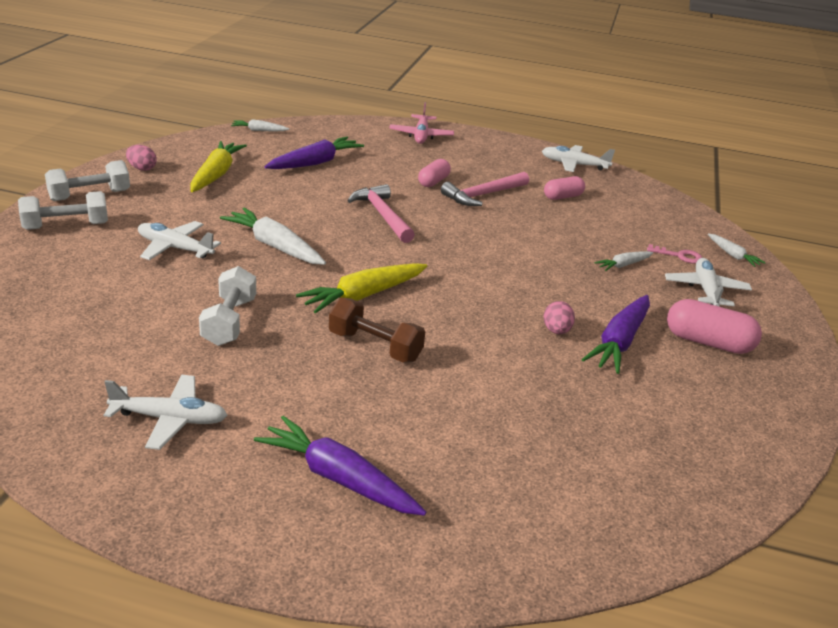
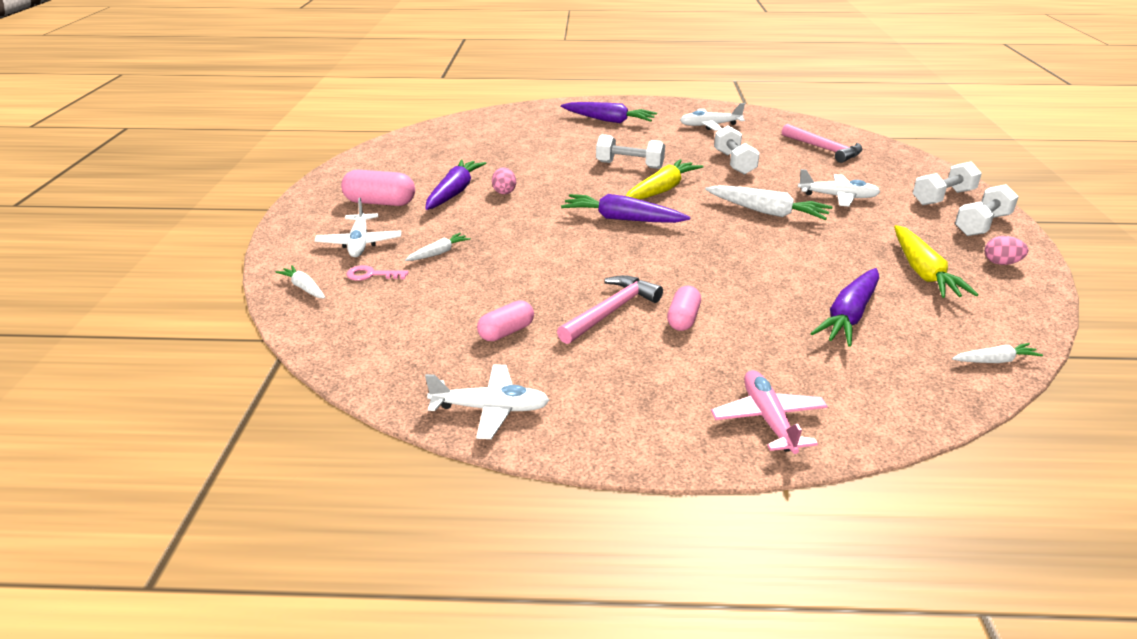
camera: 170 degrees right, 0 degrees up
brown dumbbell [329,298,425,362] -> white dumbbell [596,134,665,169]
pink hammer [347,184,415,243] -> pink hammer moved to [782,124,863,163]
none -> purple carrot [561,194,690,223]

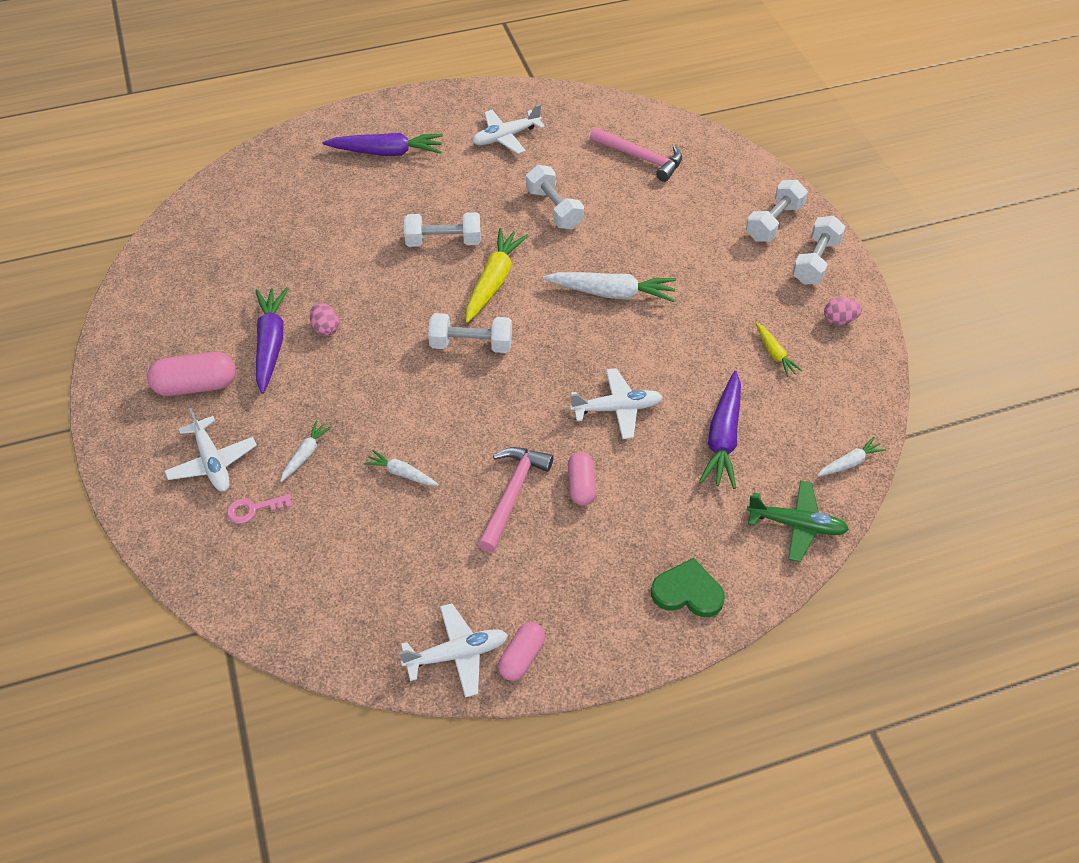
camera: 20 degrees left, 20 degrees up
white carrot [276,265,325,298] -> white carrot moved to [364,450,439,486]
pink capsule [477,300,534,341] -> pink capsule moved to [498,622,545,681]
purple carrot [561,194,690,223] -> white dumbbell [428,313,512,353]
pink plane [711,370,828,454] -> green heart [651,558,725,617]
white plane [798,169,881,206] -> white plane moved to [570,368,663,439]
yellow carrot [894,225,979,298] -> yellow carrot [756,322,803,377], size x0.53
none -> green plane [747,480,849,562]

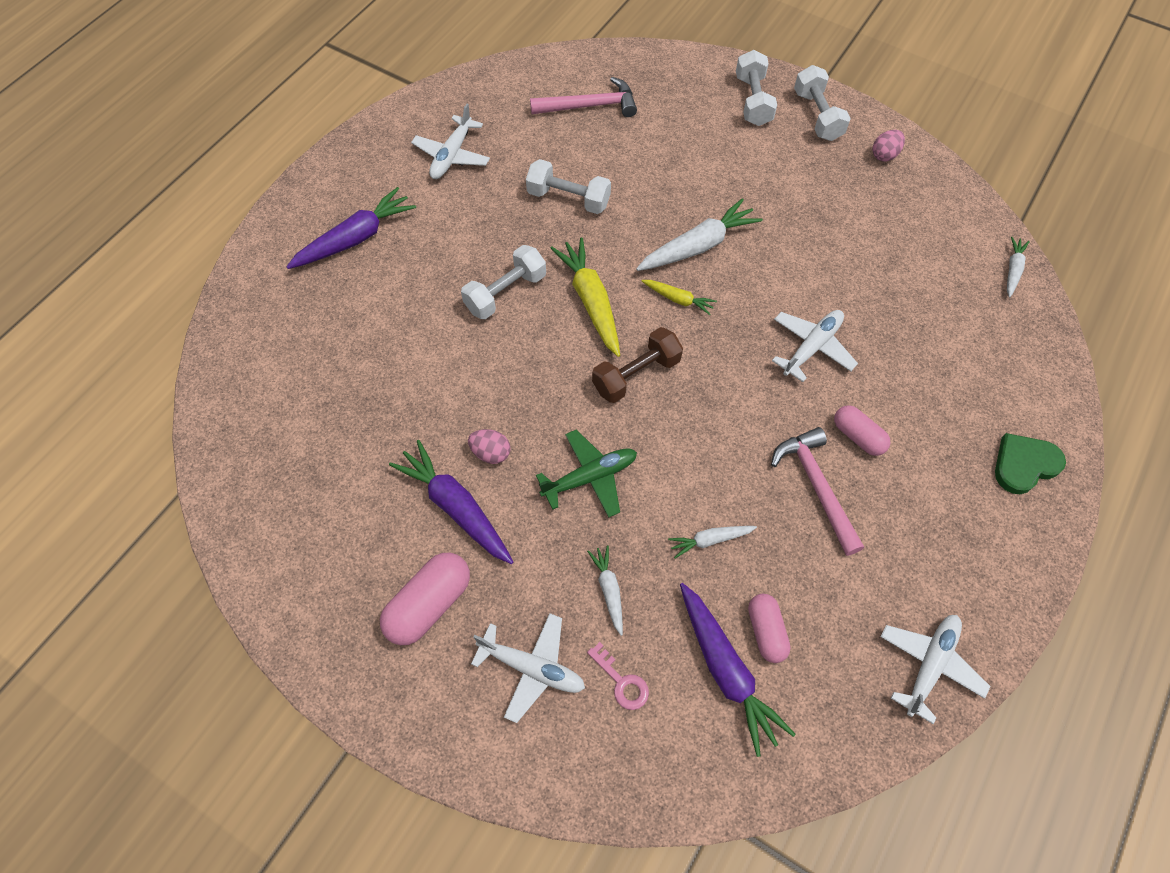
camera: 40 degrees left, 10 degrees up
pink key [227,494,292,524] -> pink key turned 75 degrees counterclockwise [587,642,649,710]
white dumbbell [428,313,512,353] -> brown dumbbell [592,327,683,403]
pink capsule [498,622,545,681] -> pink capsule moved to [748,594,790,663]
purple carrot [699,371,741,489] -> purple carrot moved to [680,583,796,757]
green plane [747,480,849,562] -> green plane moved to [536,430,637,517]
yellow carrot [756,322,803,377] -> yellow carrot moved to [642,280,717,315]

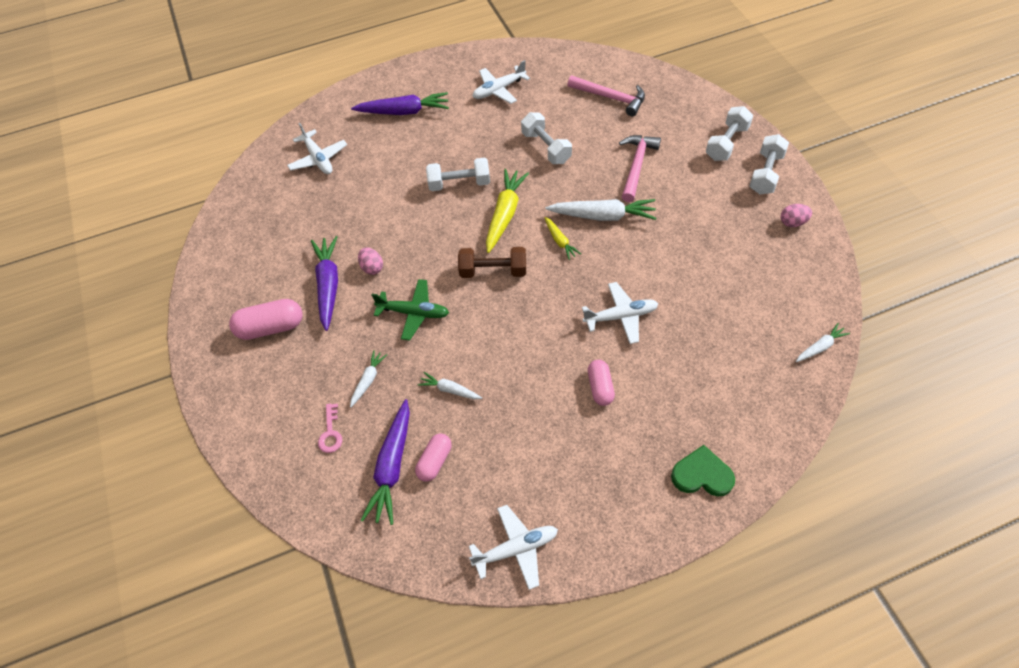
camera: 40 degrees right, 5 degrees down
white plane [471,613,585,723] -> white plane moved to [287,123,347,174]
pink hammer [771,427,864,556] -> pink hammer moved to [619,135,661,202]

